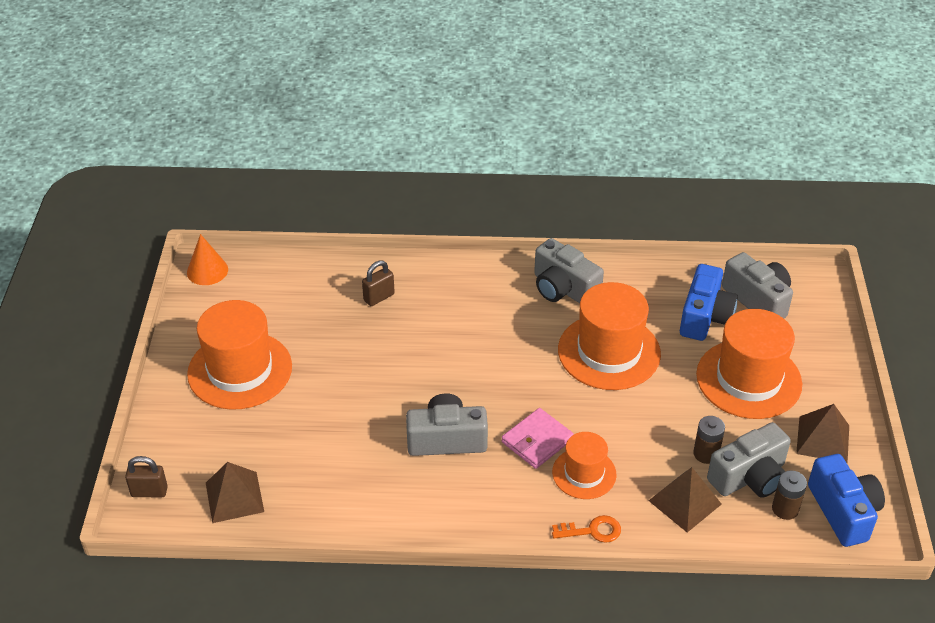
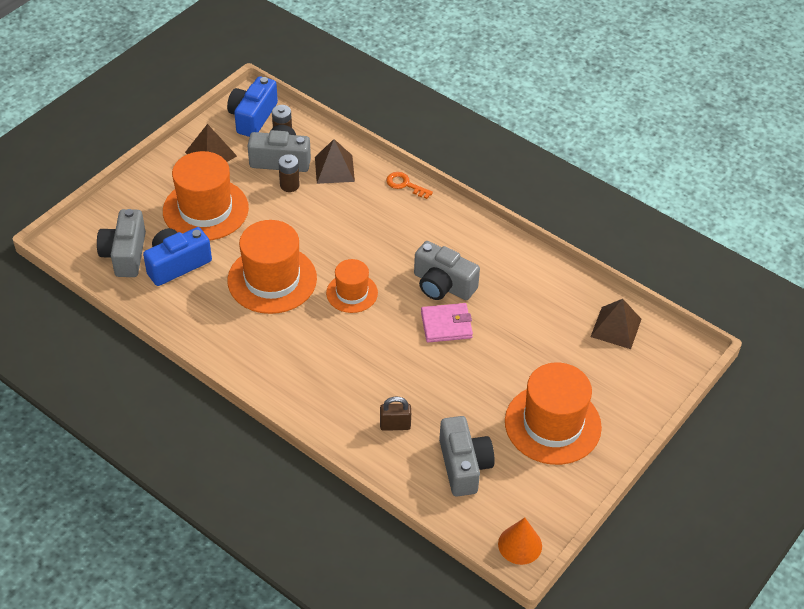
camera: 145 degrees left, 5 degrees up
brown padlock [125,456,168,497] -> none
pink wallet [502,408,574,469] -> pink wallet moved to [421,303,473,342]
grey camera [534,238,604,303] -> grey camera moved to [439,416,495,497]
orange hat [552,432,617,499] -> orange hat moved to [326,259,378,313]

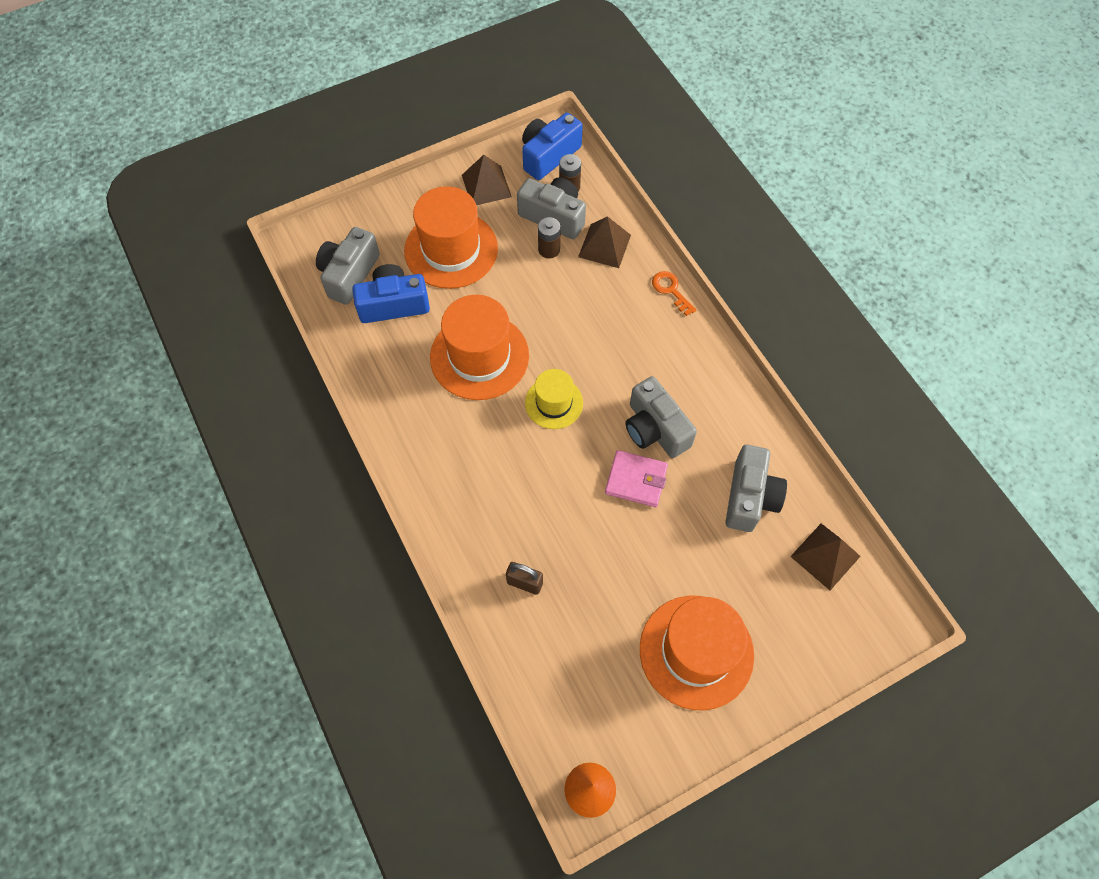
camera: 25 degrees right, 15 degrees up
orange hat [326,259,378,313] -> yellow hat [525,369,583,429]
grey camera [439,416,495,497] -> grey camera moved to [726,445,787,532]

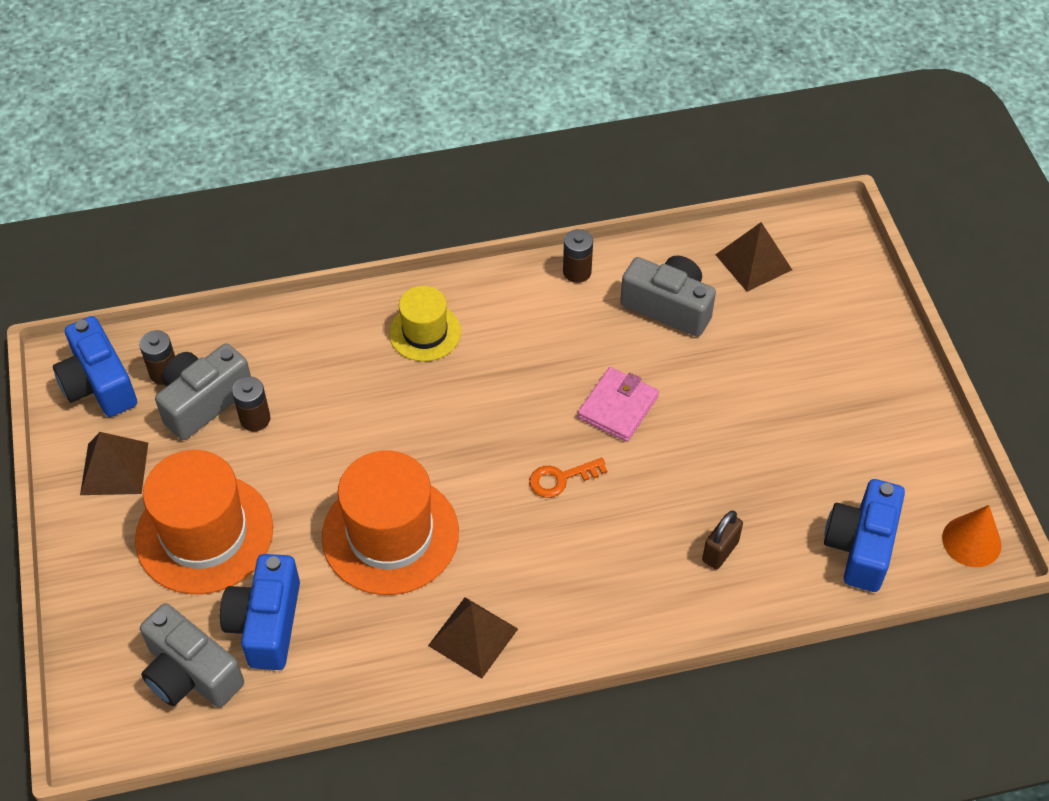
camera: 75 degrees left, 10 degrees down
yellow hat [525,369,583,429] -> yellow hat moved to [389,286,461,362]
brown pyramid [578,216,631,268] -> brown pyramid moved to [428,597,518,679]
grey camera [625,376,697,458] -> none
orange hat [640,596,754,710] -> none
orange key [652,271,697,316] -> orange key moved to [529,458,607,498]
none -> brown battery [563,229,593,283]
none -> blue camera [824,479,905,592]

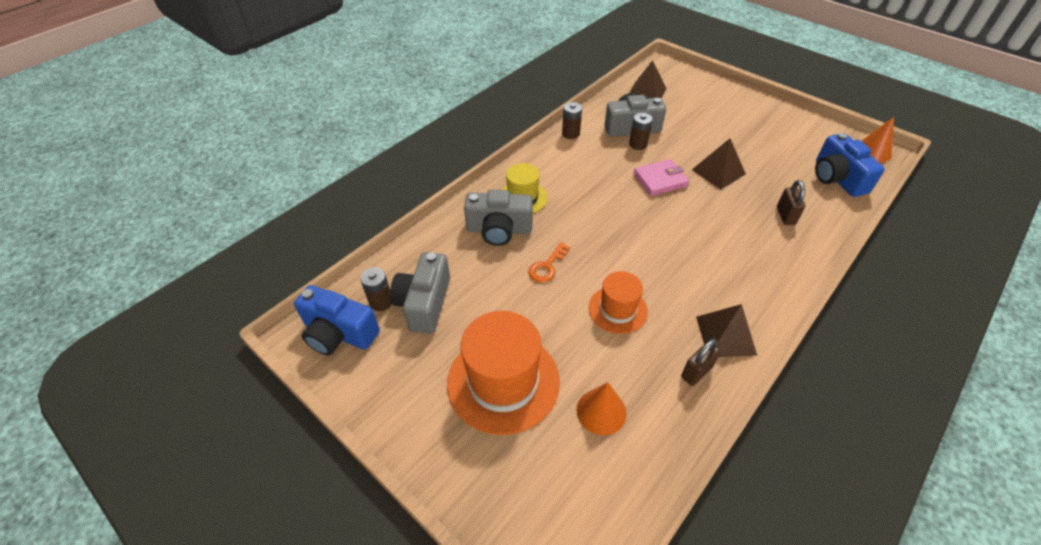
camera: 35 degrees left, 5 degrees down
brown pyramid [80,432,148,495] -> brown pyramid moved to [692,138,746,189]
grey camera [140,603,244,708] -> grey camera moved to [464,190,533,246]
blue camera [220,554,300,670] -> orange cone [576,382,627,435]
brown battery [232,377,270,431] -> brown battery moved to [629,112,653,150]
orange hat [322,450,459,595] -> orange hat [589,271,648,334], size x0.57
orange key [529,458,607,498] -> orange key moved to [528,242,570,283]
pink wallet [578,367,659,442] -> pink wallet turned 75 degrees clockwise [634,159,689,196]
none -> brown padlock [681,339,721,386]

